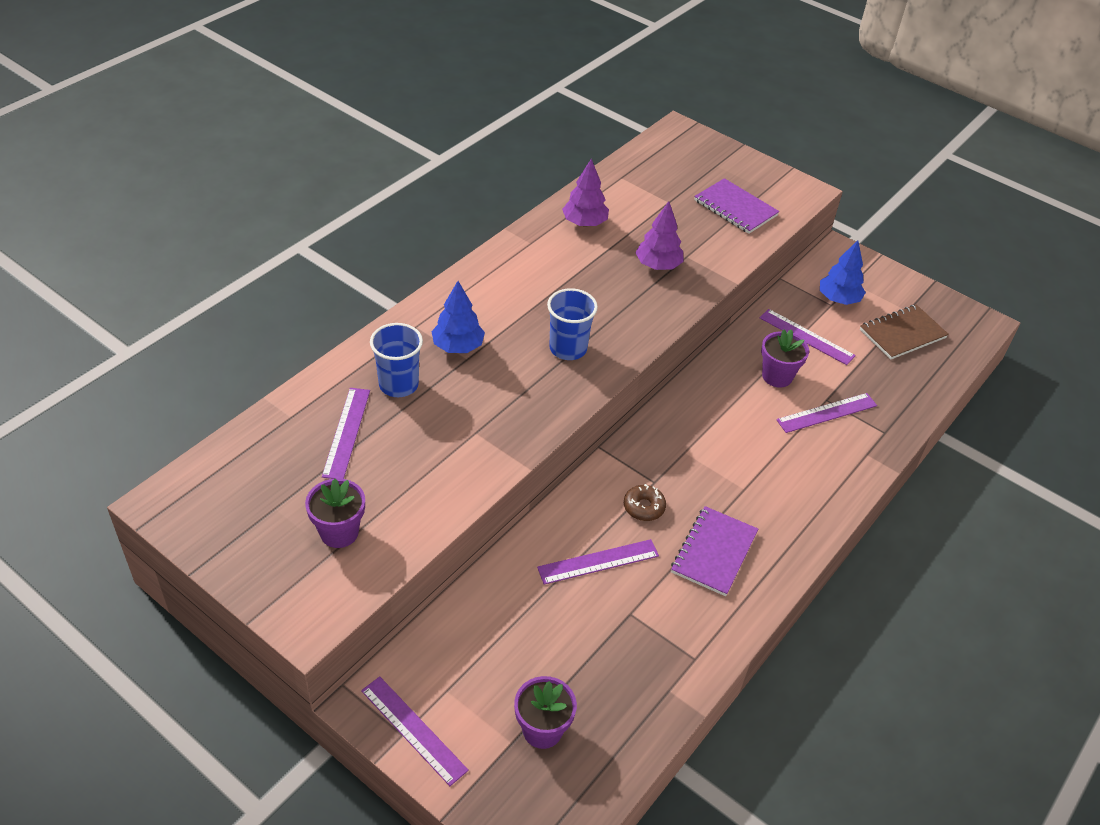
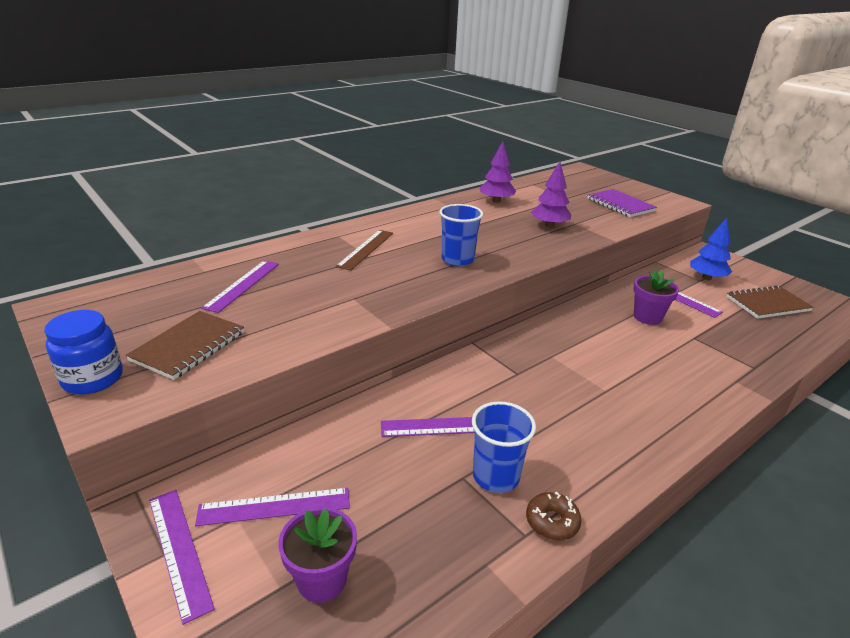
camera: 15 degrees right, 15 degrees down
purple flower pot [305,478,365,548] -> brown notebook [126,311,244,380]
blue cup [370,323,423,397] -> blue cup moved to [472,401,536,493]
blue tree [431,281,485,353] -> brown ruler [336,230,393,270]
brown donut [624,484,666,521] -> brown donut moved to [526,492,582,541]
purple notebook [671,506,758,596] -> none
purple ruler [776,393,877,433] -> purple ruler moved to [195,488,350,526]
none -> blue jar [44,310,123,395]

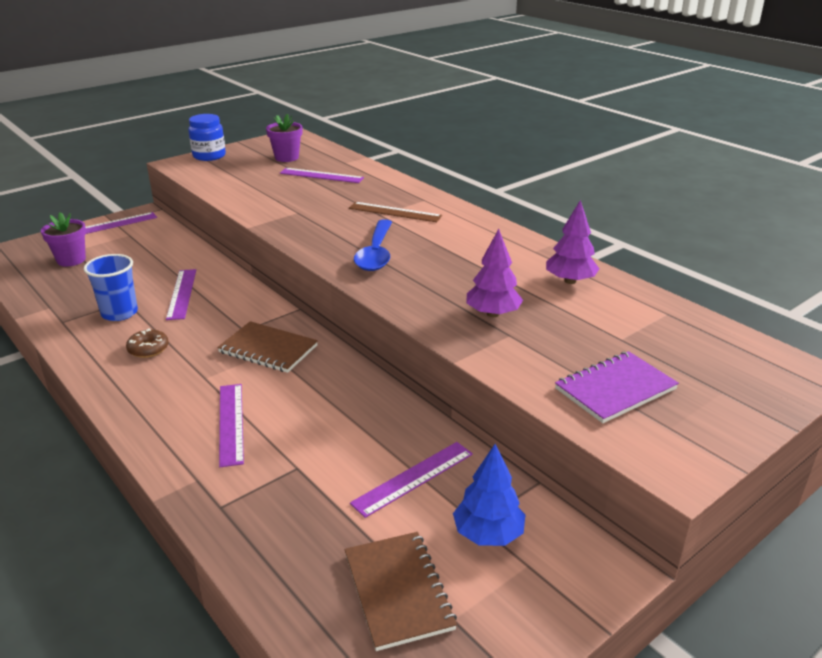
camera: 90 degrees right, 0 degrees up
brown notebook [126,311,244,380] -> brown notebook moved to [217,321,318,373]
purple ruler [195,488,350,526] -> purple ruler moved to [219,384,244,467]
blue cup [439,204,483,266] -> blue spoon [354,219,392,271]
brown donut [526,492,582,541] -> brown donut moved to [126,328,169,358]
purple flower pot [633,269,679,325] -> purple flower pot moved to [266,114,302,162]

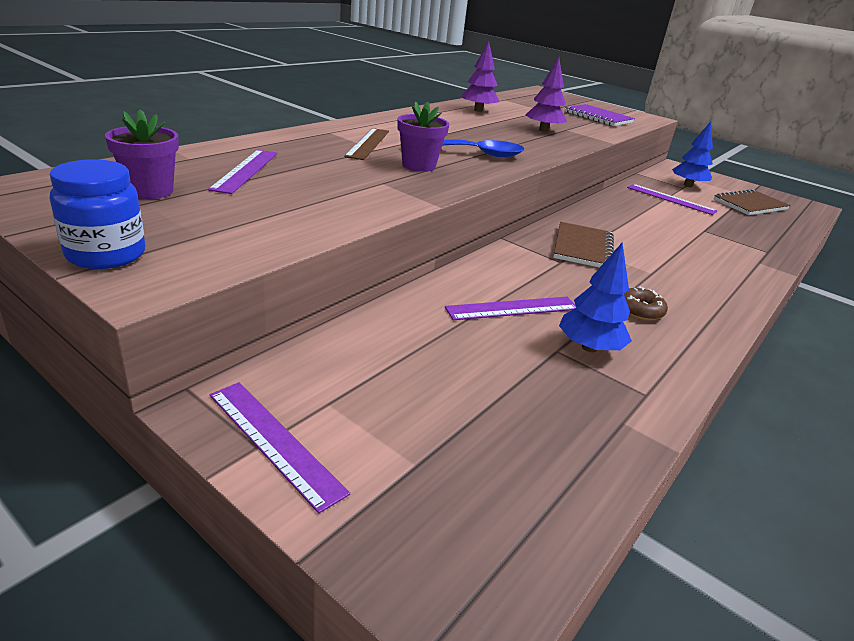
camera: 105 degrees left, 0 degrees up
purple flower pot [41,212,86,267] -> purple flower pot moved to [397,101,449,172]
blue cup [84,254,138,321] -> blue tree [559,243,632,352]
purple ruler [219,384,244,467] -> none

